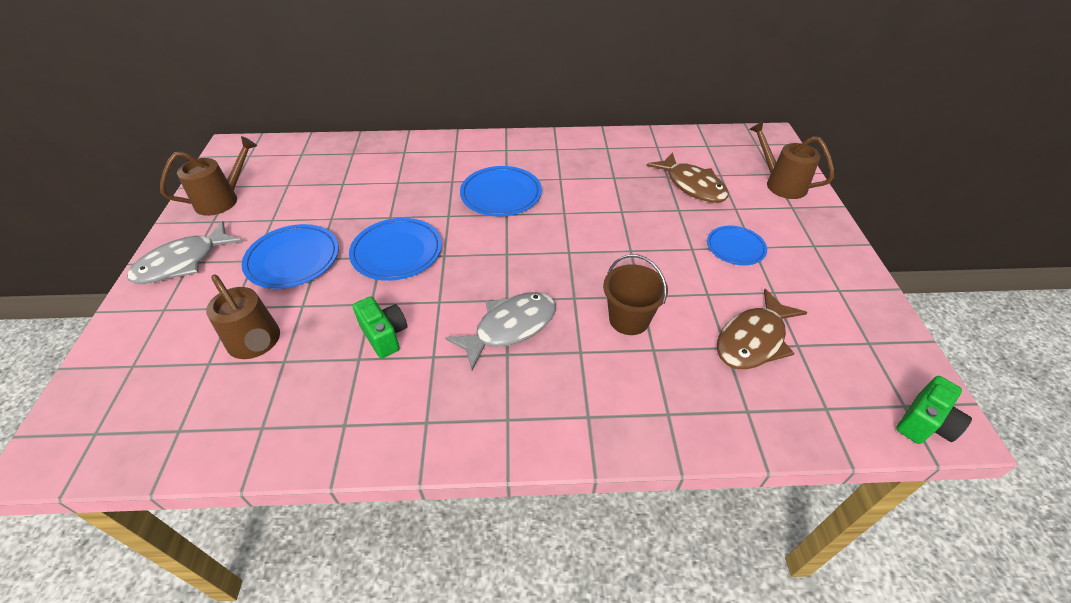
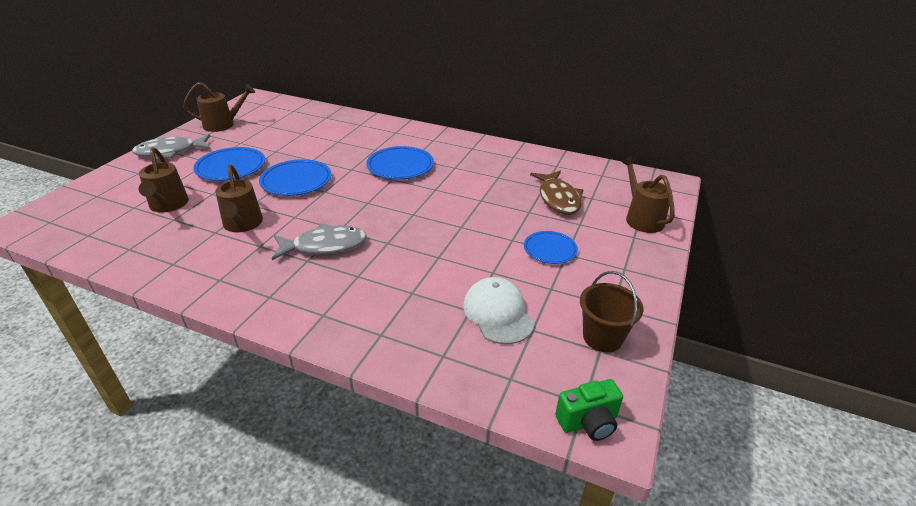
camera: 25 degrees right, 10 degrees down
green camera [353,296,407,359] -> brown watering can [215,164,263,232]
brown bucket [603,254,668,335] -> brown bucket moved to [580,271,643,352]
brown fish [717,289,808,370] -> white cap [463,277,535,344]

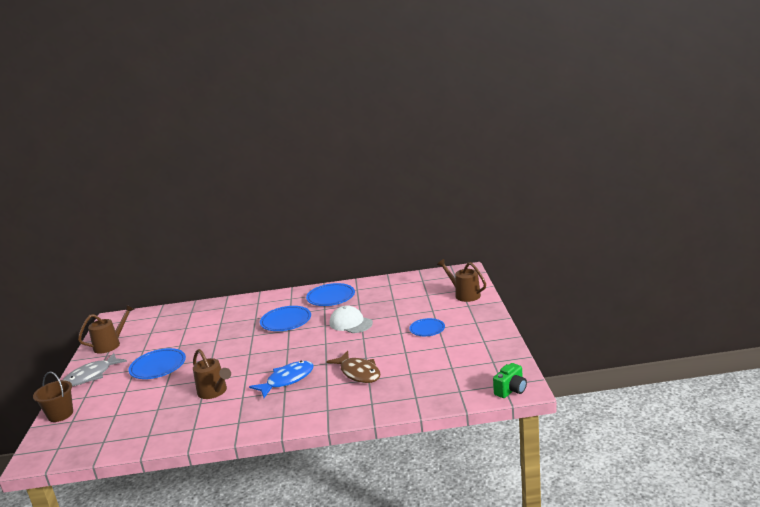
camera: 25 degrees left, 15 degrees down
brown watering can [139,147,189,213] -> none
blue plate [259,159,332,196] -> blue plate moved to [306,283,355,306]
grey fish [272,224,367,260] -> blue fish [249,361,314,398]
white cap [463,277,535,344] -> white cap moved to [330,306,373,333]
brown fish [530,171,583,215] -> brown fish moved to [326,351,381,383]
brown bucket [580,271,643,352] -> brown bucket moved to [33,371,73,422]

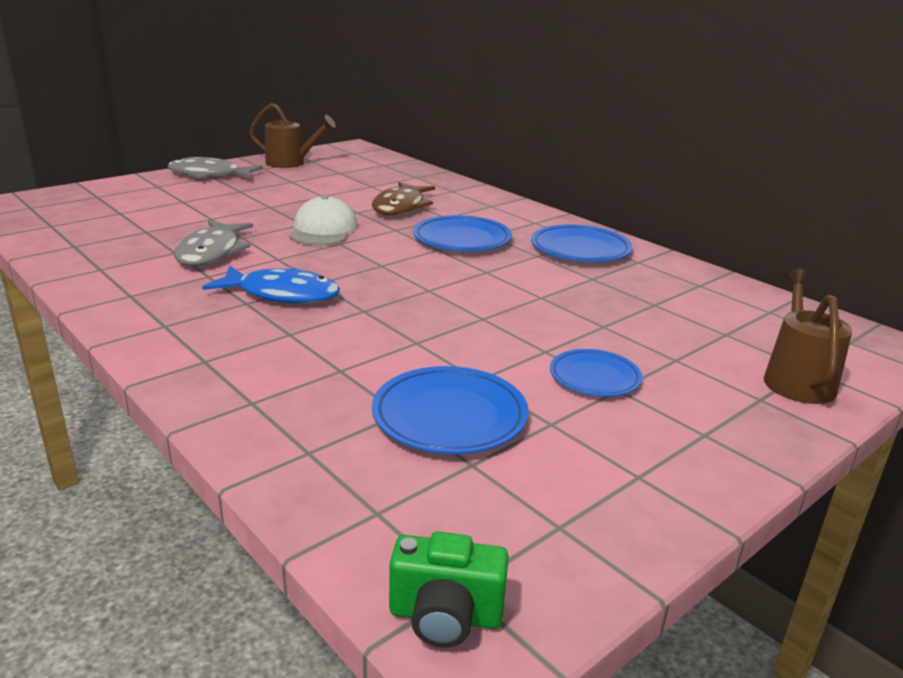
camera: 50 degrees right, 5 degrees up
brown bucket [33,371,73,422] -> none
blue plate [129,348,186,379] -> blue plate moved to [372,366,529,454]
brown watering can [193,349,231,399] -> grey fish [174,220,253,266]
brown fish [326,351,381,383] -> brown fish moved to [372,182,435,216]
white cap [330,306,373,333] -> white cap moved to [289,195,358,245]

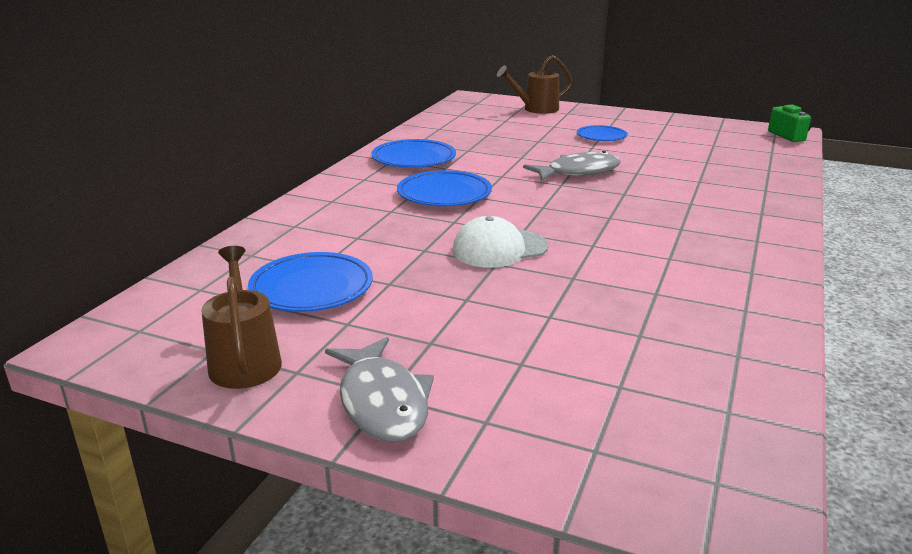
camera: 115 degrees left, 0 degrees up
grey fish [174,220,253,266] -> grey fish moved to [523,151,621,181]
blue fish [202,266,340,304] -> none
brown fish [372,182,435,216] -> none
blue plate [372,366,529,454] -> blue plate moved to [248,252,373,312]

